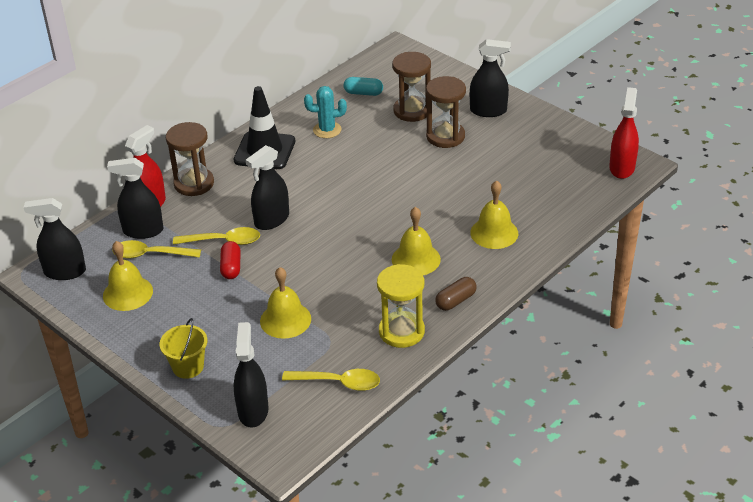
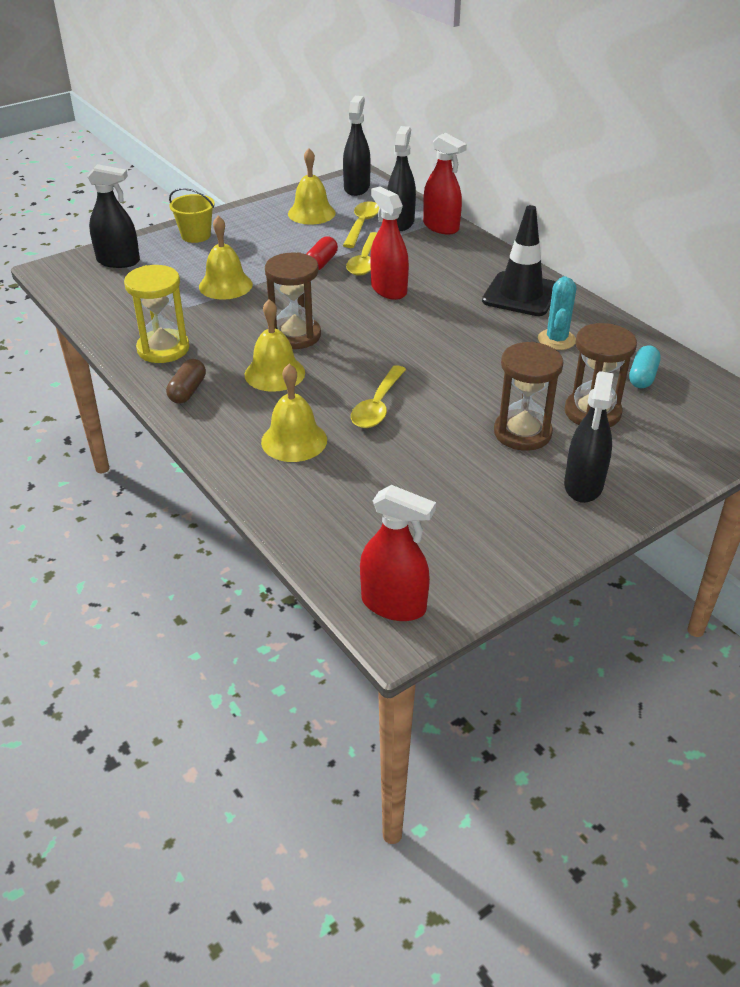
camera: 100 degrees right, 0 degrees up
brown hourglass [166,122,214,196] -> brown hourglass moved to [265,252,321,349]
red capsule [220,241,241,279] -> red capsule turned 75 degrees counterclockwise [307,236,338,270]
black spray bottle [246,145,289,230] -> red spray bottle [370,186,409,300]
yellow spoon [282,369,380,391] -> yellow spoon moved to [351,365,406,428]
brown capsule [435,277,477,311] -> brown capsule turned 45 degrees clockwise [166,359,206,404]

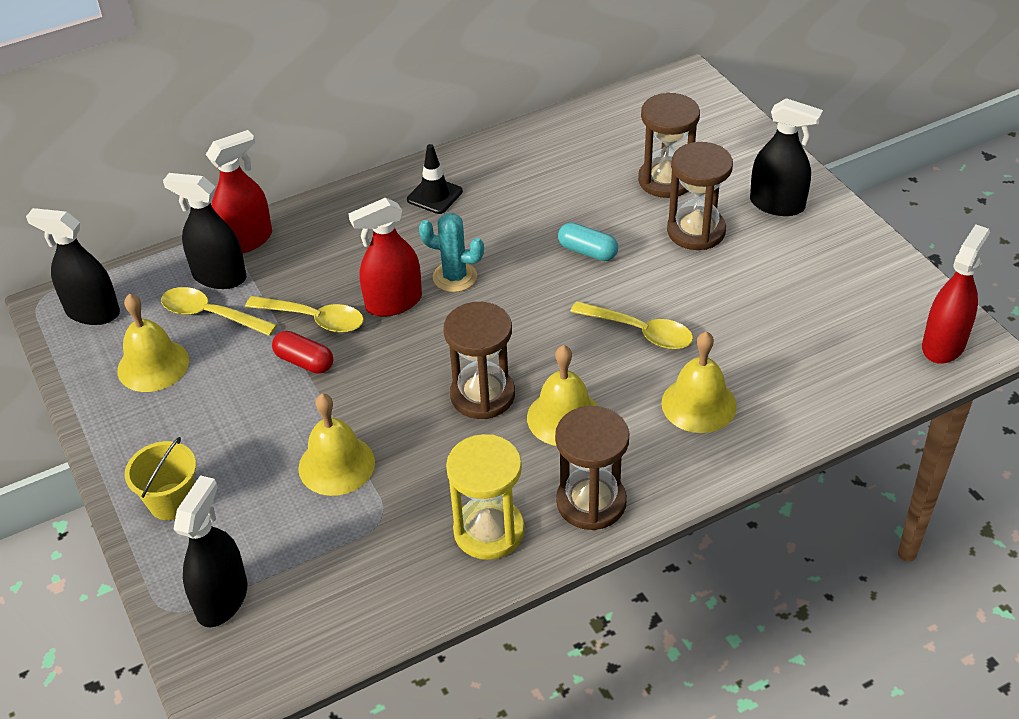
camera: 80 degrees left, 5 degrees up
brown capsule [166,359,206,404] -> brown hourglass [555,406,629,530]
black traffic cone [482,205,556,316] -> black traffic cone [407,144,463,214], size x0.57
turquoise cactus [538,276,576,350] -> turquoise cactus moved to [419,213,484,292]
turquoise capsule [629,345,661,388] -> turquoise capsule moved to [558,222,618,261]

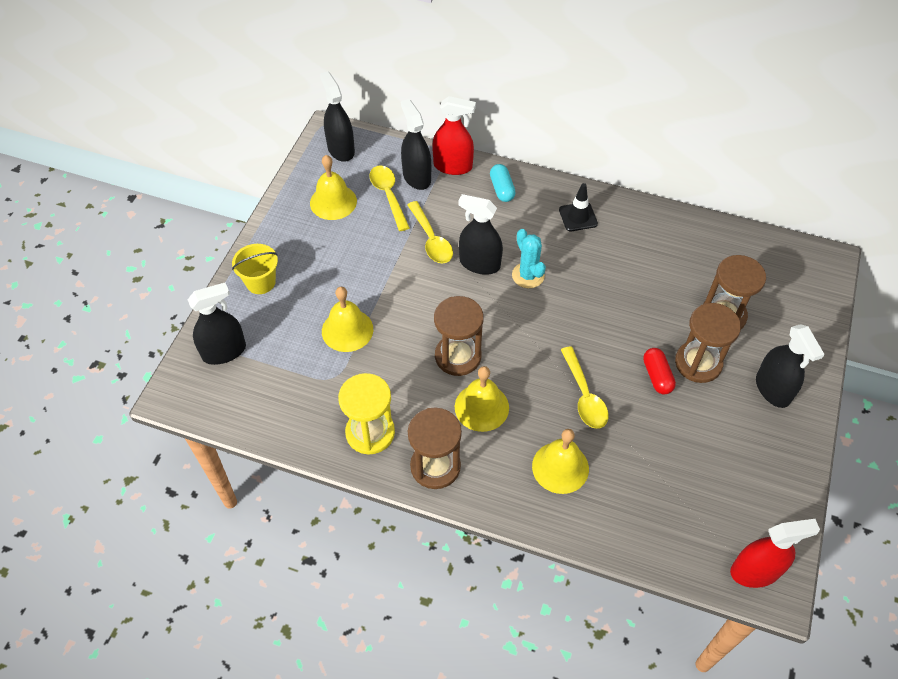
camera: 45 degrees right, 10 degrees up
red capsule [272,331,333,374] -> red capsule moved to [643,348,676,395]
red spray bottle [348,197,422,317] -> black spray bottle [458,194,503,275]
turquoise capsule [558,222,618,261] -> turquoise capsule moved to [490,164,516,202]

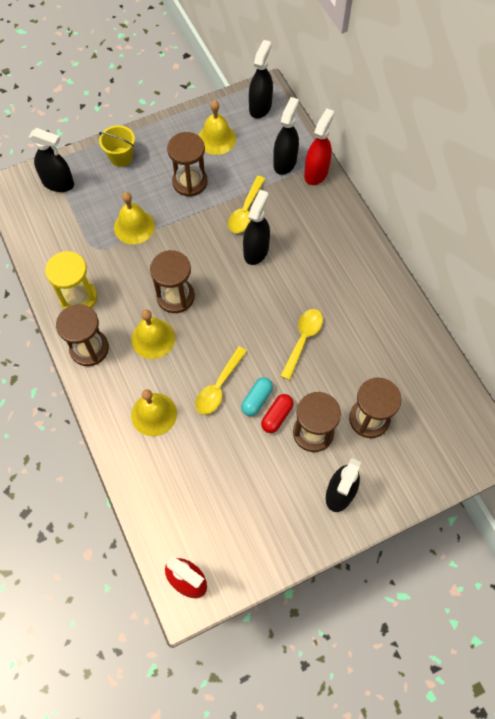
camera: 45 degrees right, 10 degrees up
yellow spoon [370,165,410,231] -> yellow spoon moved to [280,309,323,380]
red spray bottle [432,96,476,175] -> red spray bottle turned 120 degrees counterclockwise [304,108,334,185]
black spray bottle [458,194,503,275] -> black spray bottle turned 45 degrees clockwise [243,190,270,265]
turquoise capsule [490,164,516,202] -> turquoise capsule moved to [241,377,273,416]
turquoise cactus [512,229,546,288] -> none
black traffic cone [559,183,598,231] -> none
none -> brown hourglass [167,132,208,197]

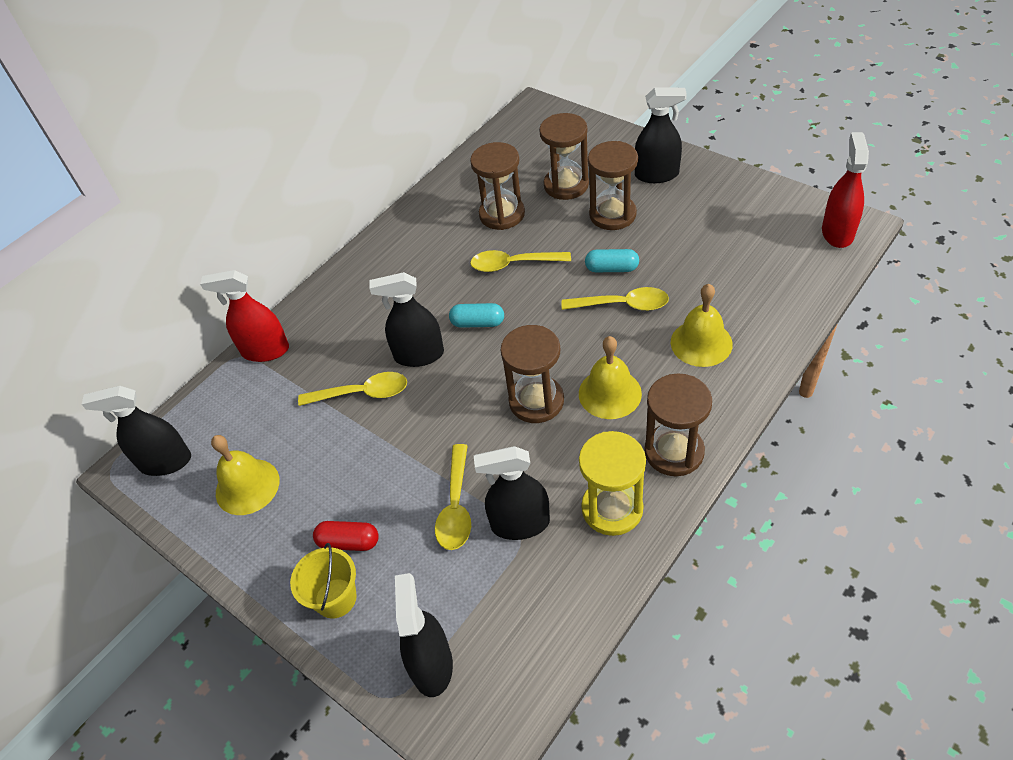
camera: 110 degrees left, 15 degrees down
yellow bell [114,192,155,244] -> yellow spoon [435,444,471,550]
brown hourglass [167,132,208,197] -> brown hourglass moved to [470,142,525,230]
red capsule [261,394,293,433] -> red capsule moved to [313,521,379,551]
black spray bottle [273,97,299,175] -> black spray bottle moved to [474,446,550,540]
none -> turquoise capsule [449,303,504,328]

